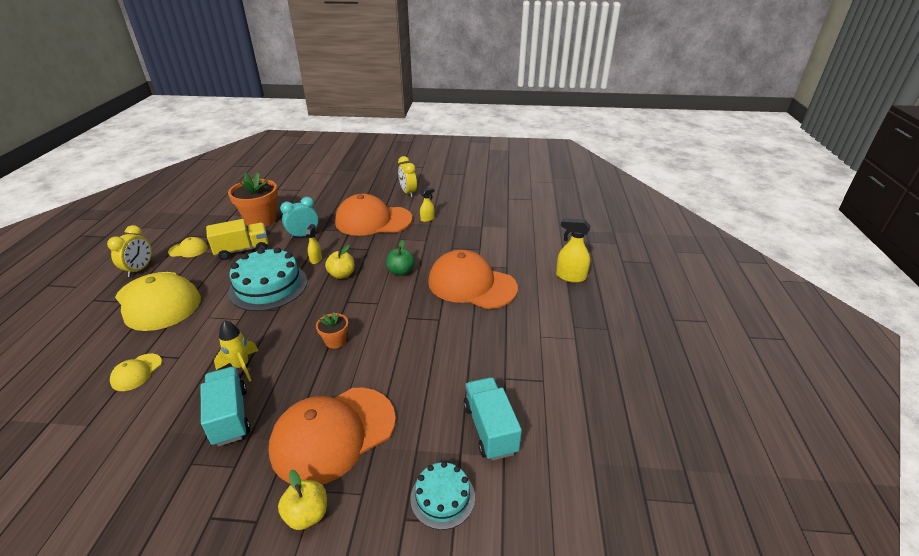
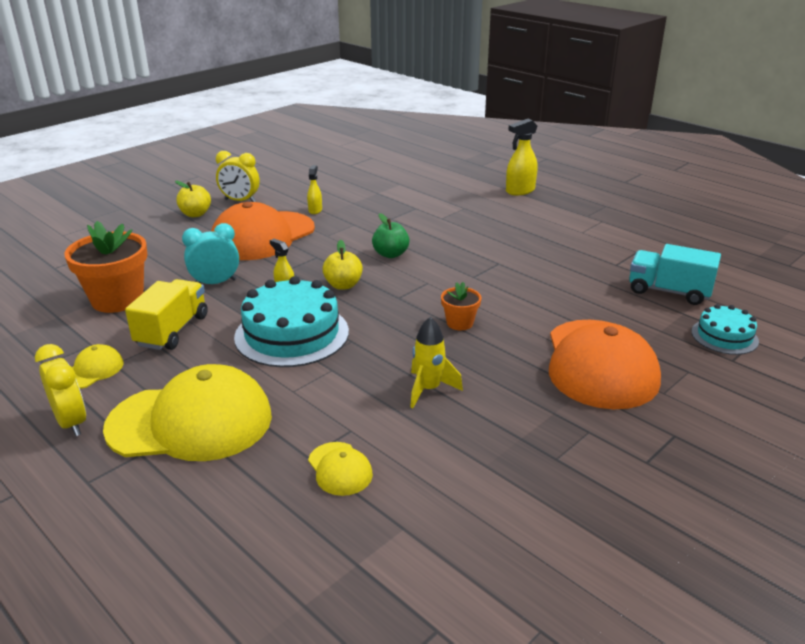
camera: 50 degrees left, 5 degrees down
turquoise truck [201,367,250,446] -> none
yellow apple [278,469,327,530] -> yellow apple moved to [175,181,211,217]
turquoise clock [280,197,318,239] -> turquoise clock turned 60 degrees clockwise [182,223,239,284]
orange cap [428,250,518,309] -> none

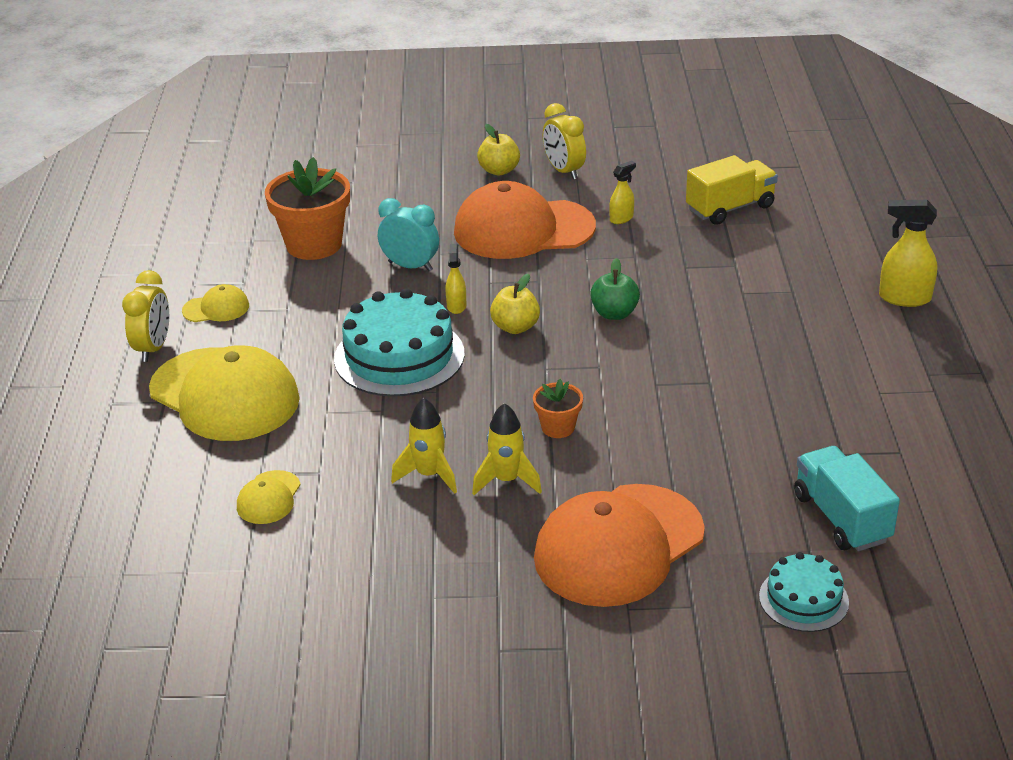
camera: 45 degrees right, 5 degrees up
yellow truck [125,279,208,350] -> yellow truck moved to [686,155,778,225]
none -> yellow rocket [472,403,542,495]

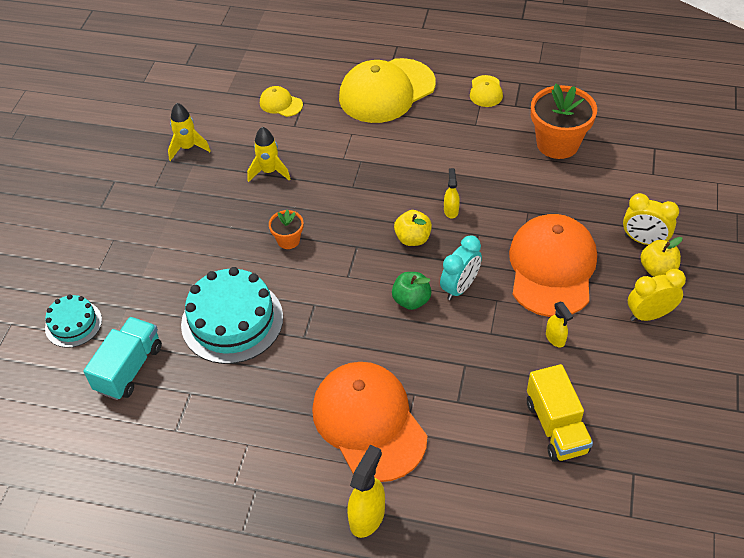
camera: 105 degrees right, 15 degrees up
yellow clock [122,270,169,362] -> yellow clock moved to [623,193,679,245]
turquoise cake [334,288,465,396] -> turquoise cake moved to [181,267,283,364]
turquoise clock [378,198,439,271] -> turquoise clock moved to [440,235,482,300]
yellow spray bottle [445,244,466,314] -> yellow spray bottle turned 105 degrees counterclockwise [444,168,460,219]
yellow rocket [472,403,542,495] -> yellow rocket moved to [168,103,211,161]
orange cap [534,484,705,607] -> orange cap moved to [312,362,427,482]
turquoise truck [794,446,900,551] -> turquoise truck turned 60 degrees counterclockwise [83,317,162,400]

